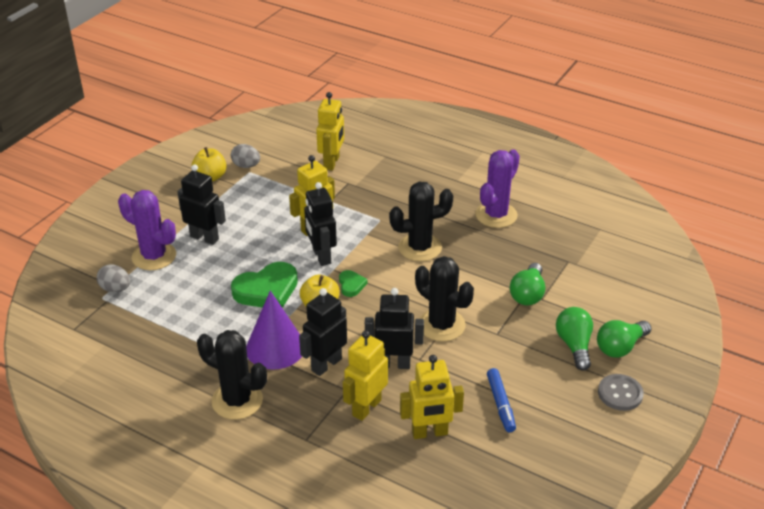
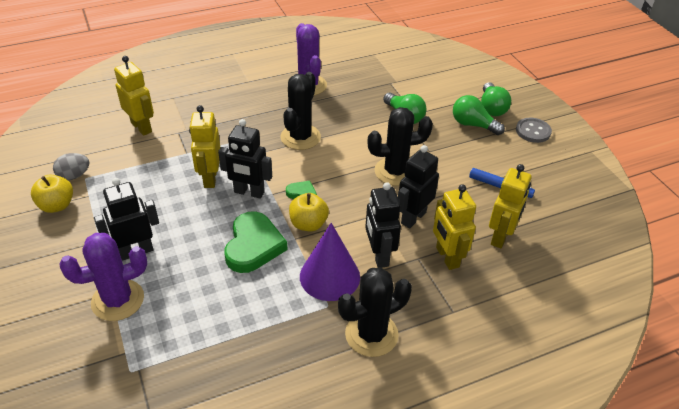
camera: 55 degrees left, 5 degrees up
grey egg [97,264,130,292] -> none

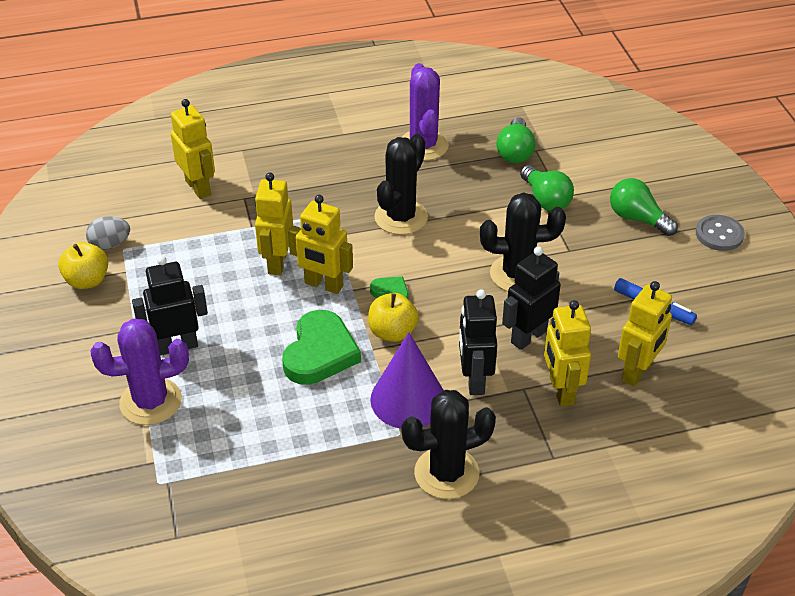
camera: 10 degrees right, 0 degrees up
black robot [218,119,272,199] -> yellow robot [288,195,353,294]
green light bulb [481,82,511,116] -> green light bulb moved to [496,117,536,163]

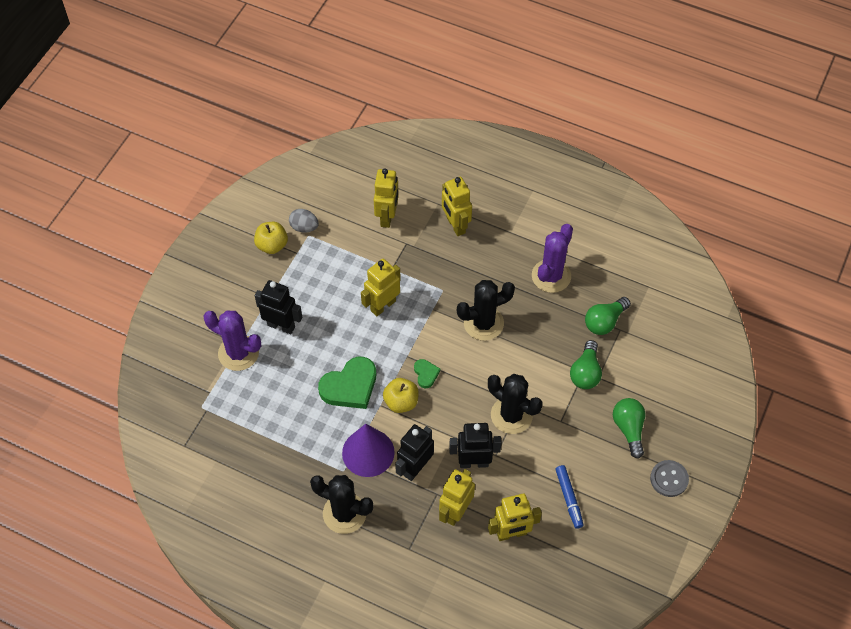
camera: 40 degrees right, 15 degrees up
yellow robot [288,195,353,294] -> yellow robot moved to [442,177,472,236]

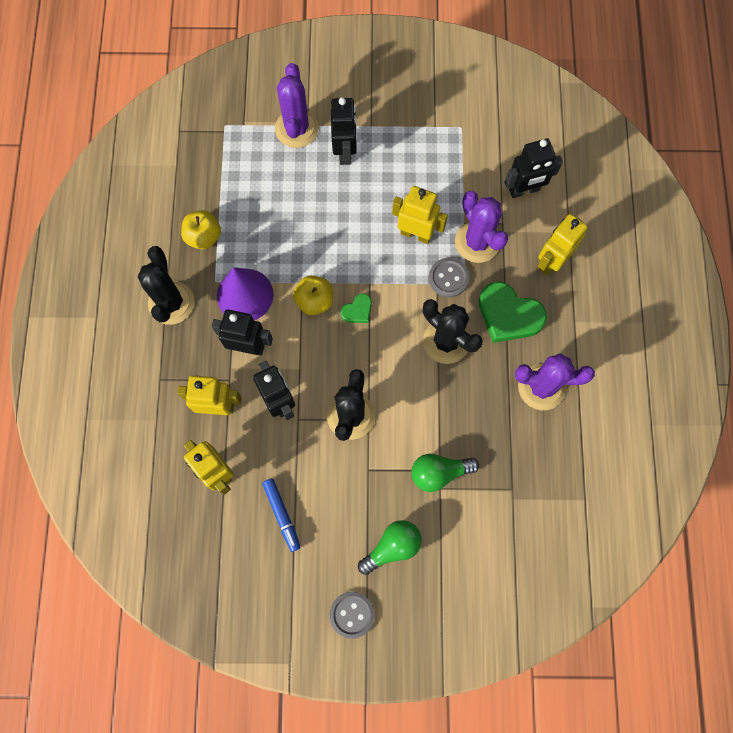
camera: 65 degrees right, 15 degrees up
yellow apple [254,222,288,254] -> yellow apple moved to [181,210,221,250]
grey egg [289,209,319,233] -> none
green heart [318,357,376,409] -> green heart moved to [479,282,547,343]
yellow robot [374,168,399,228] -> black robot [504,138,563,198]
blue marker [555,465,584,529] -> blue marker turned 75 degrees counterclockwise [262,478,301,552]
green light bulb [585,297,631,335] -> none
none -> grey button [429,258,469,297]
none -> purple cactus [455,191,508,263]

